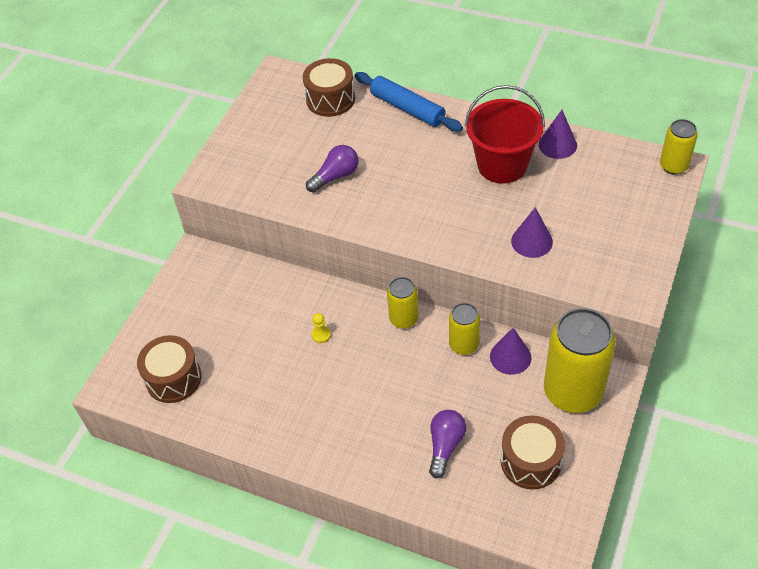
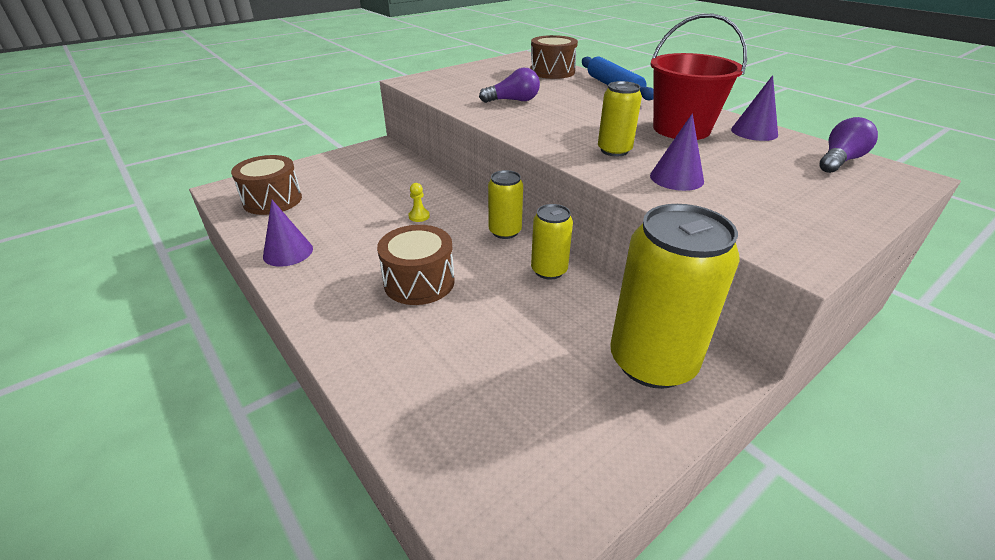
camera: 25 degrees right, 15 degrees down
purple light bulb [429,410,466,479] -> purple light bulb moved to [819,117,878,173]
purple cone [490,328,531,375] -> purple cone moved to [263,200,313,267]
brown drum [501,415,565,490] -> brown drum moved to [377,225,455,305]
yellow can [660,119,698,175] -> yellow can moved to [598,81,642,157]

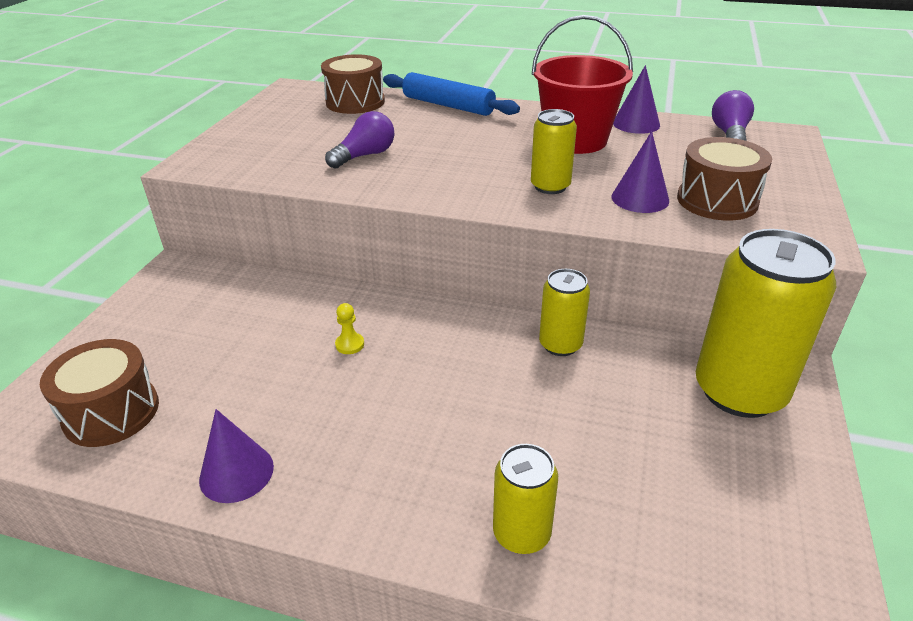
camera: 35 degrees left, 0 degrees up
brown drum [377,225,455,305] -> brown drum moved to [677,137,772,221]
yellow can [488,170,523,239] -> yellow can moved to [493,444,558,554]

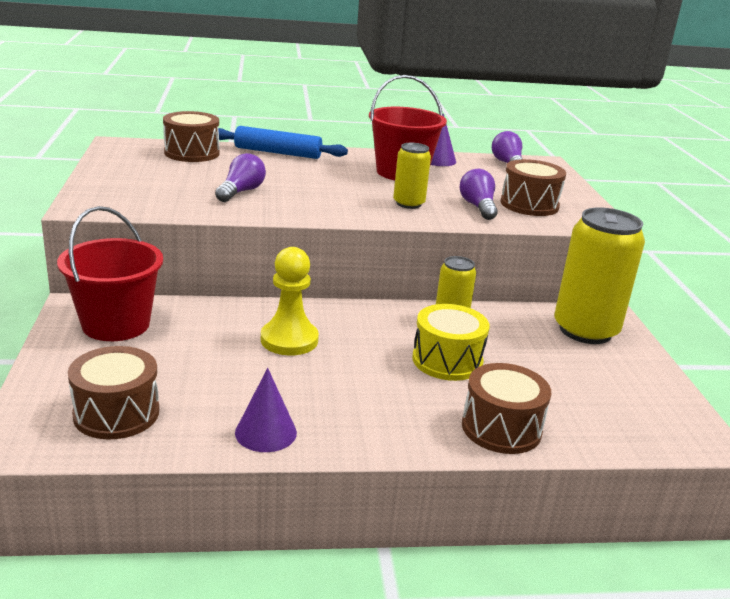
camera: 25 degrees left, 10 degrees down
yellow pawn [335,303,364,354] -> yellow pawn [261,247,319,355], size x2.32
yellow can [493,444,558,554] -> brown drum [462,363,551,454]
purple cone [611,131,669,213] -> purple light bulb [459,169,498,220]
none -> red bucket [57,206,163,341]
none -> yellow drum [412,304,490,381]

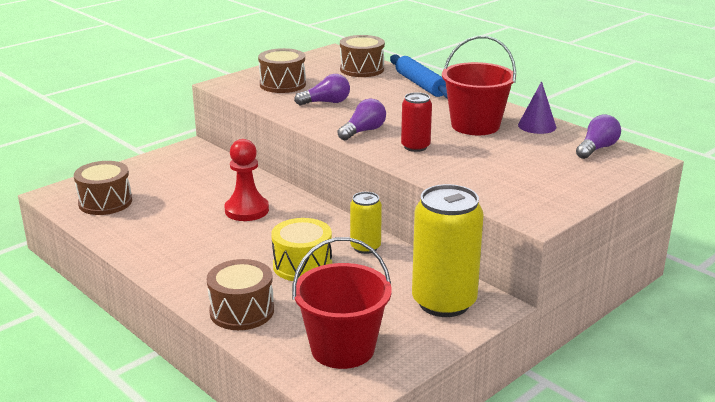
camera: 55 degrees right, 0 degrees up
red bucket [57,206,163,341] -> red bucket moved to [292,237,392,369]
purple cone [235,368,297,452] -> none
yellow pawn [261,247,319,355] -> red pawn [225,139,269,221]
yellow can [393,143,431,209] -> red can [401,92,432,152]
purple light bulb [459,169,498,220] -> purple light bulb moved to [337,99,386,140]
brown drum [501,159,566,216] -> brown drum moved to [258,48,306,93]

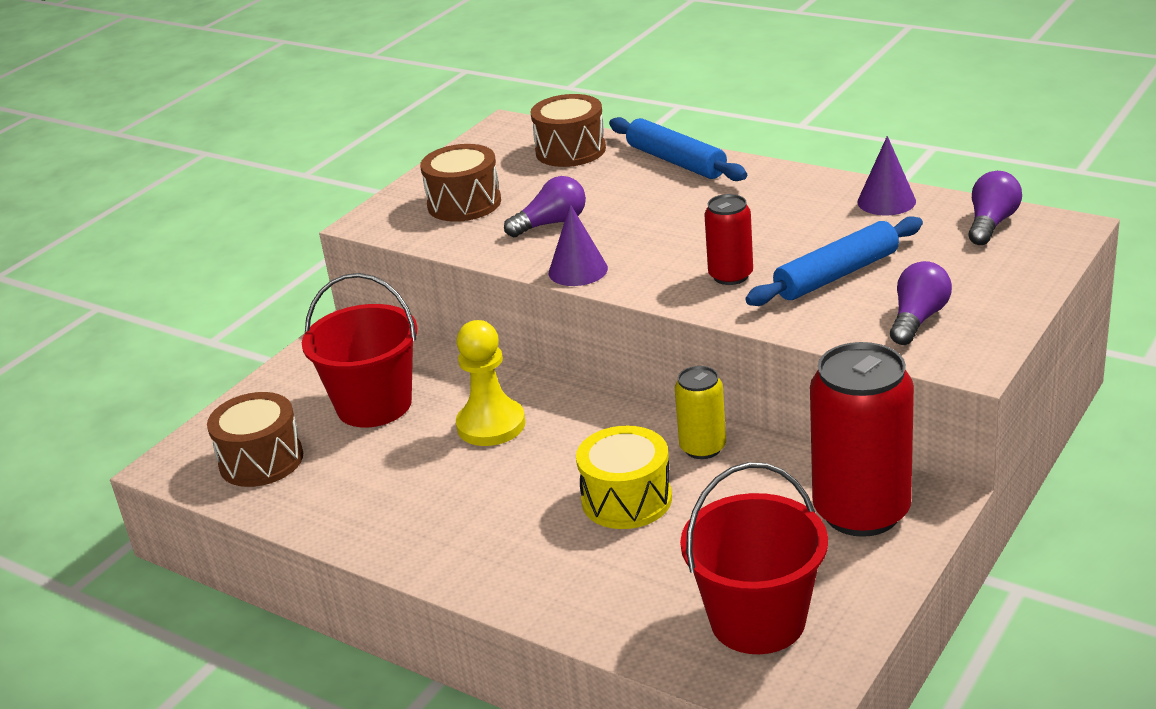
camera: 10 degrees left, 5 degrees up
brown drum [207,259,274,330] -> none
red pawn [225,139,269,221] -> yellow pawn [456,320,525,446]
purple light bulb [337,99,386,140] -> purple light bulb moved to [890,261,952,345]
yellow can [412,184,484,317] -> red can [810,342,914,537]
red bucket [442,36,516,135] -> red bucket moved to [302,273,417,428]
none -> purple cone [548,204,608,286]
none -> blue rolling pin [745,216,923,306]

